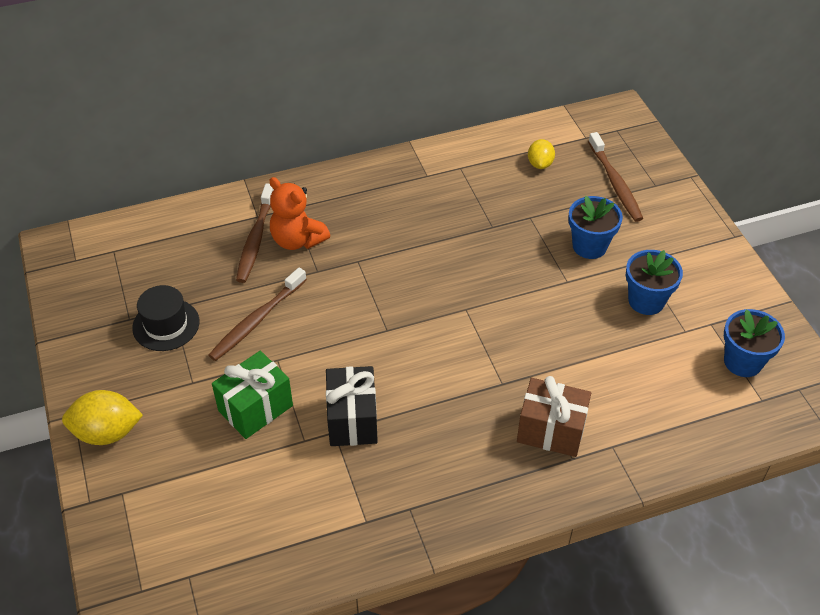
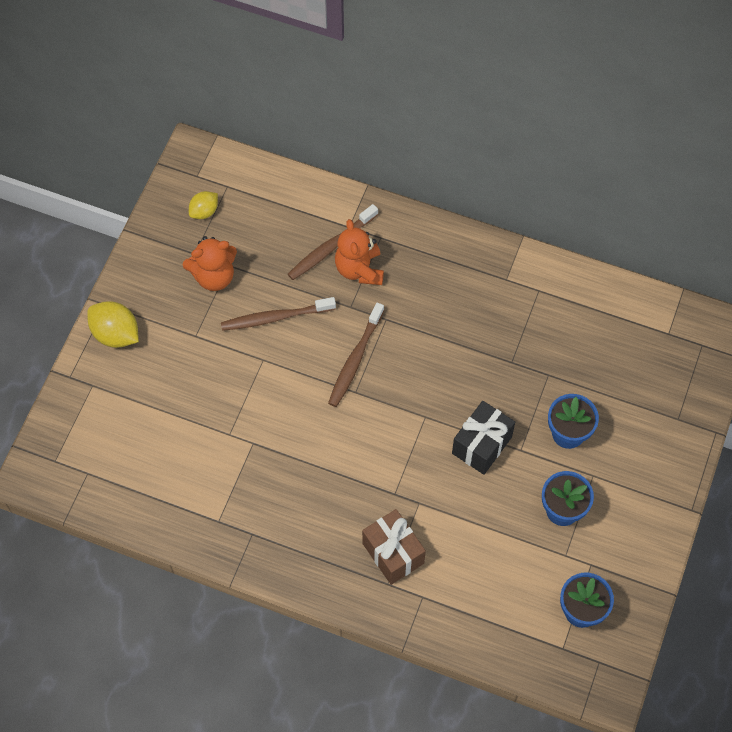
camera: 40 degrees right, 15 degrees up
black hat [132,285,200,351] -> orange teddy bear [182,236,237,291]
green gift [212,351,293,439] -> none
black gift [326,366,378,446] -> black gift moved to [452,401,515,475]
yellow lemon [528,139,555,169] -> yellow lemon moved to [189,191,218,219]
brown toothbrush [588,132,643,222] -> brown toothbrush moved to [328,303,384,407]

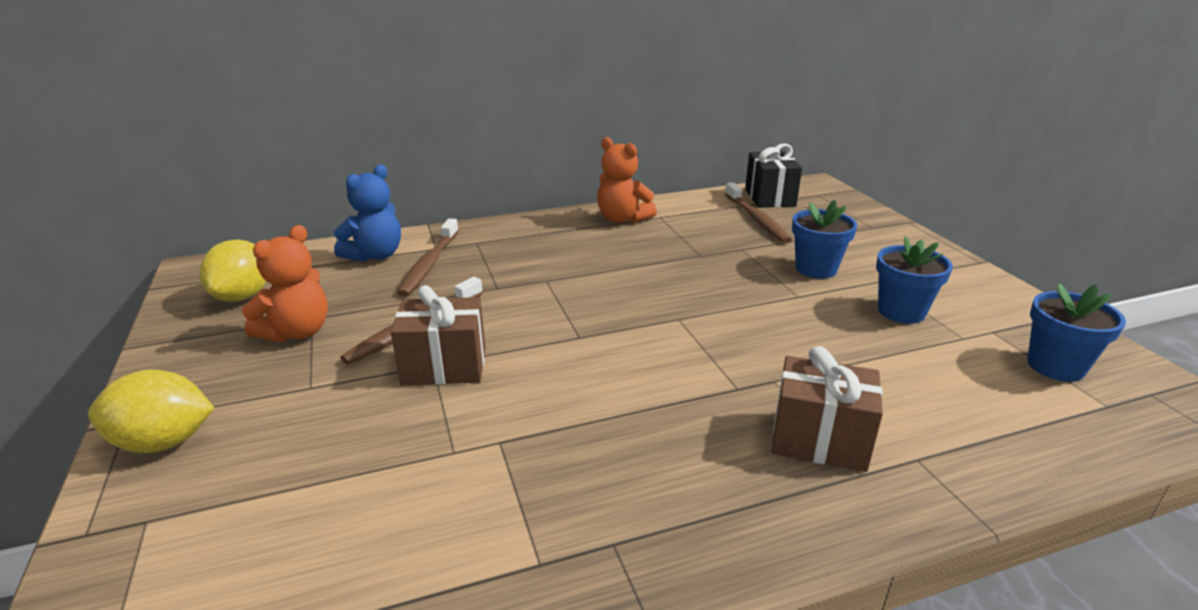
camera: 40 degrees left, 35 degrees down
yellow lemon [189,191,218,219] -> yellow lemon [199,240,266,302], size x1.63
brown toothbrush [328,303,384,407] -> brown toothbrush moved to [725,182,792,243]
orange teddy bear [335,219,384,285] -> orange teddy bear moved to [597,137,657,223]
black gift [452,401,515,475] -> black gift moved to [745,143,802,208]
none -> blue teddy bear [334,165,401,262]
none -> brown gift [391,285,485,385]

